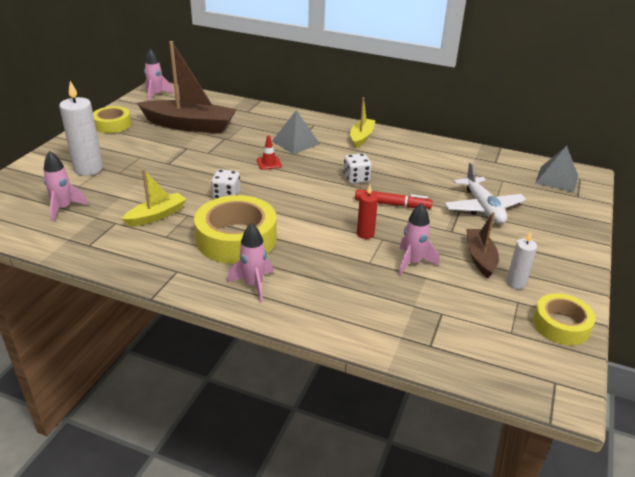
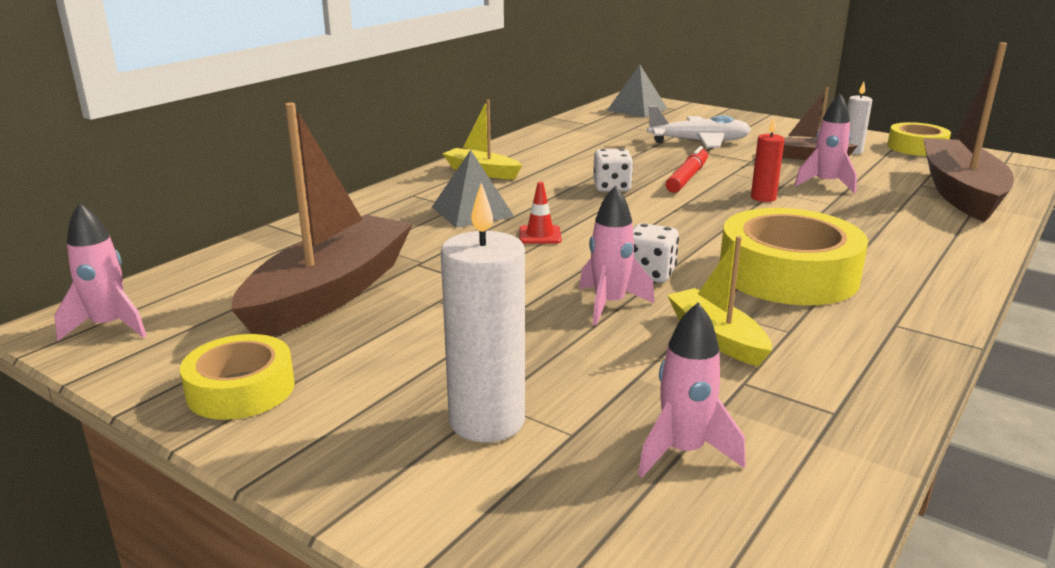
camera: 75 degrees left, 10 degrees down
pink rocket [227,223,273,303] -> pink rocket moved to [579,185,655,325]
none -> brown boat [923,42,1014,222]

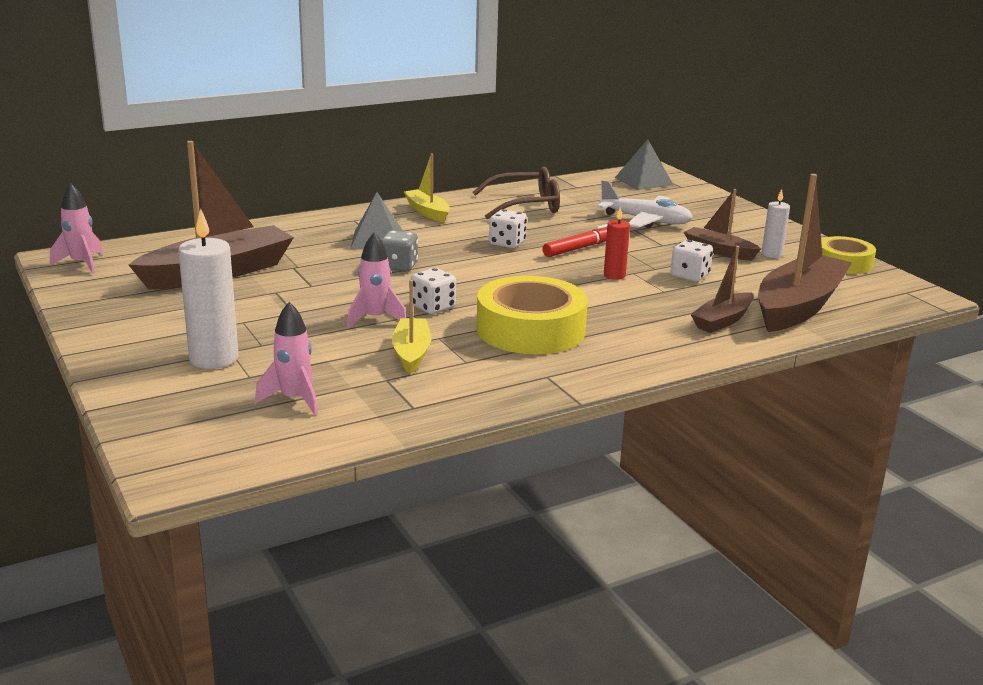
camera: 25 degrees right, 0 degrees up
yellow tape [180,334,295,420] -> none
red traffic cone [519,182,561,244] -> grey dice [381,231,418,272]
pink rocket [794,94,857,193] -> white dice [671,240,713,282]
none -> brown glasses [473,167,560,220]
none -> brown boat [690,246,754,333]

